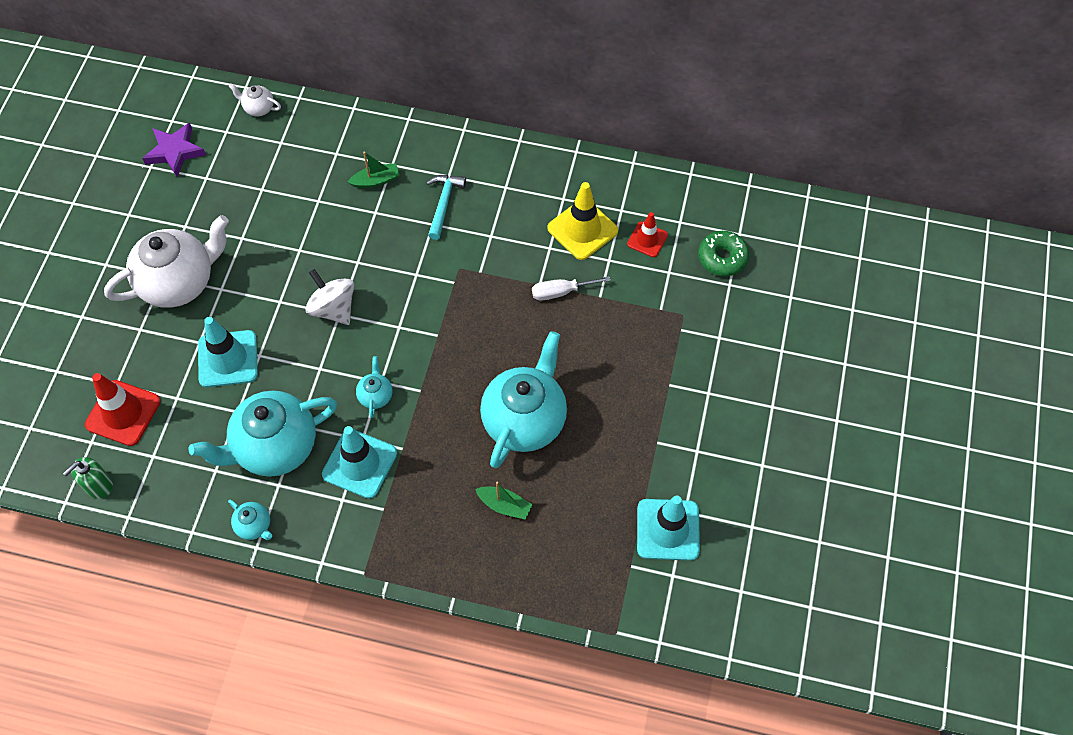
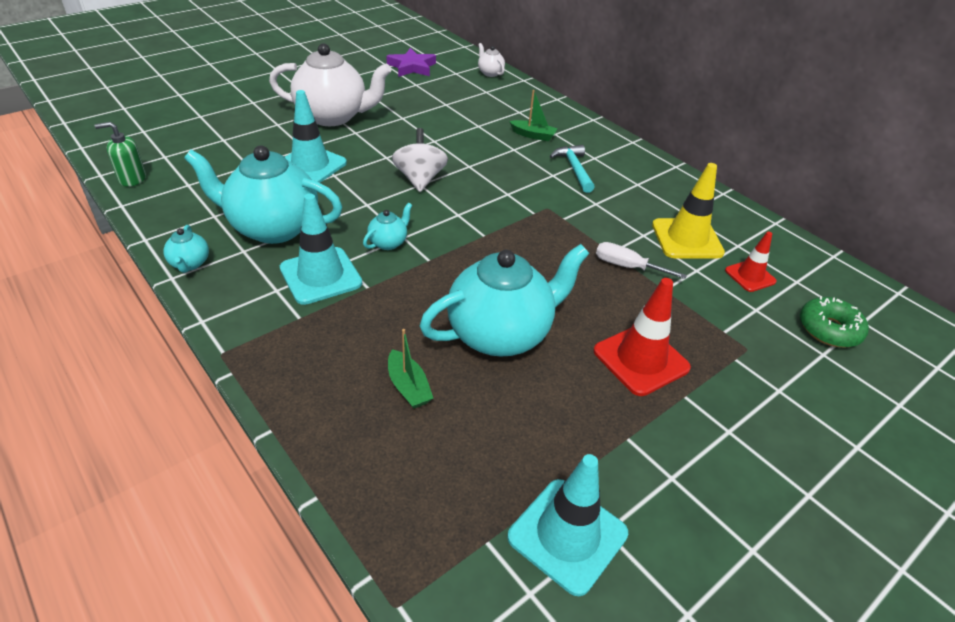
camera: 35 degrees right, 20 degrees down
red traffic cone [85,373,161,446] -> red traffic cone moved to [593,278,691,396]
turquoise hammer [426,175,466,240] -> turquoise hammer turned 60 degrees counterclockwise [550,145,595,193]

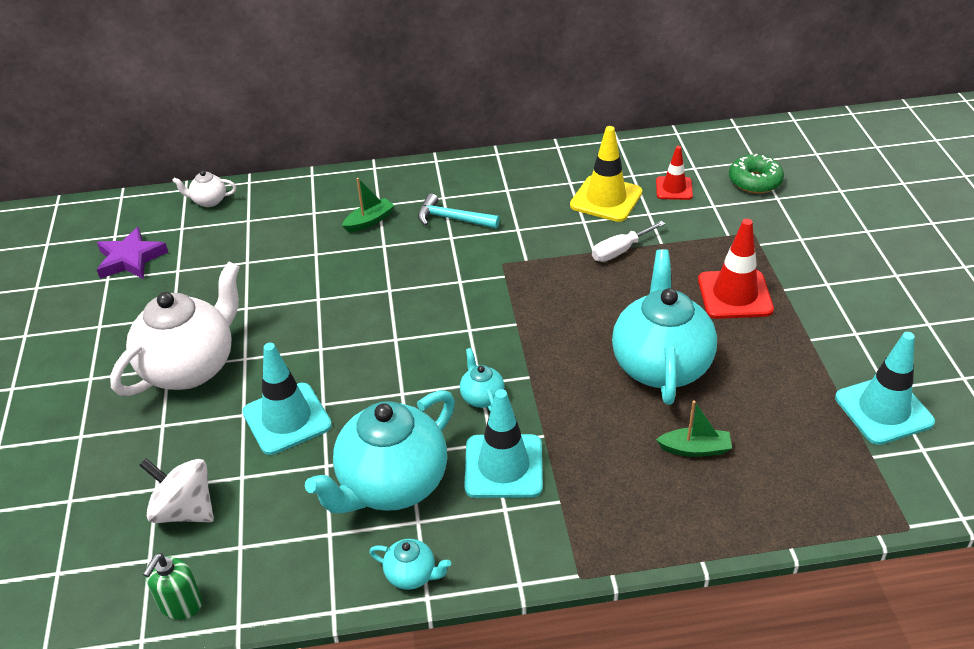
camera: 55 degrees left, 0 degrees up
white spinning top [392,128,448,192] -> white spinning top moved to [139,458,214,523]

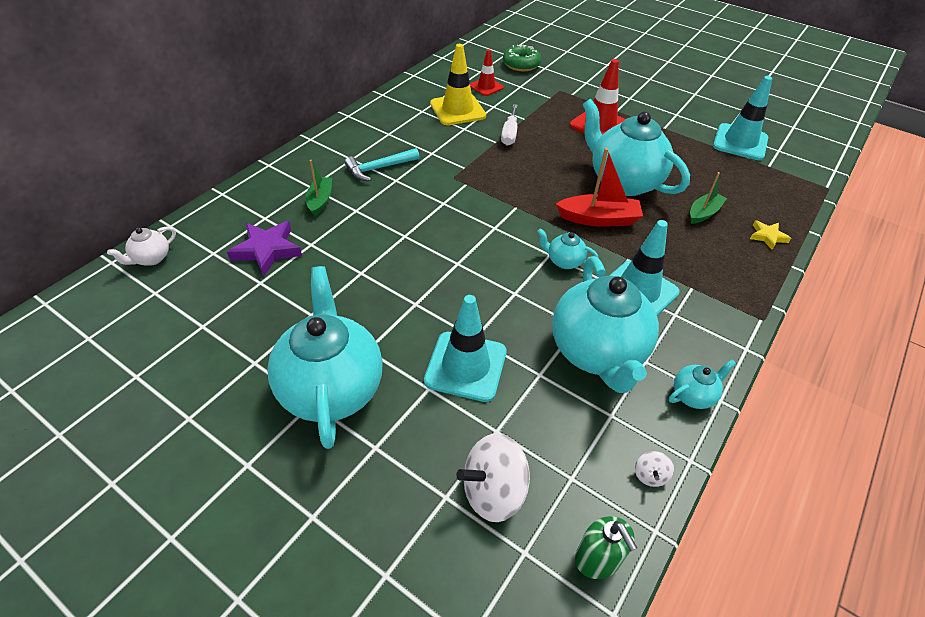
camera: 50 degrees left, 5 degrees up
purple star [97,227,168,279] -> purple star moved to [227,221,302,276]
white teapot [110,262,240,396] -> turquoise teapot [267,266,383,449]
none -> red boat [556,148,643,227]
none -> white spinning top [635,451,674,487]
none -> yellow star [750,220,791,250]

